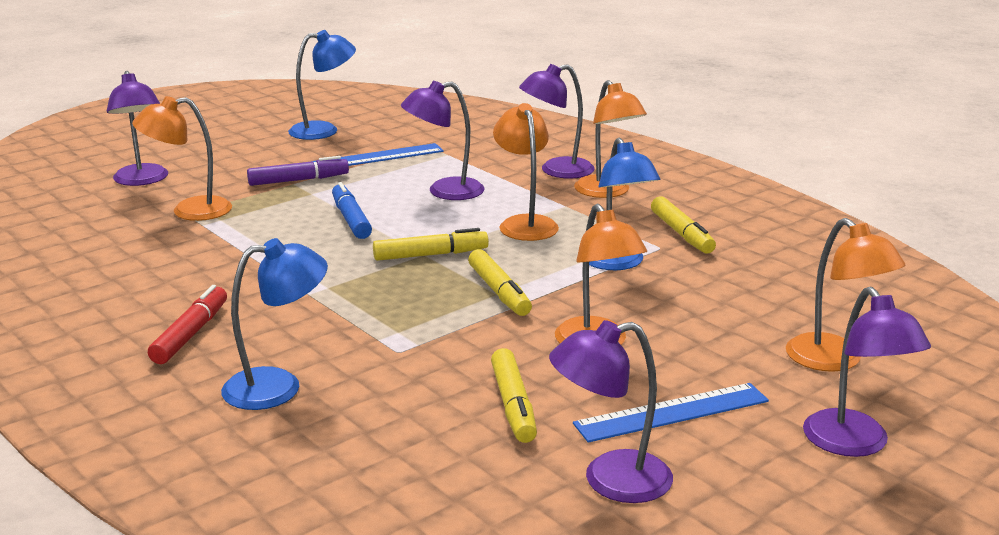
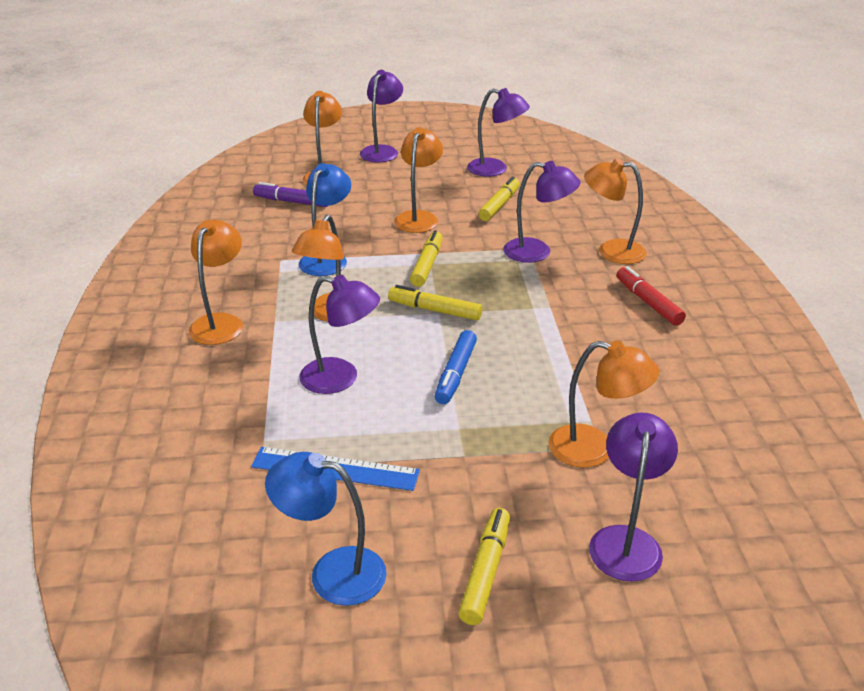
camera: 145 degrees left, 10 degrees up
red marker [148,285,227,364] -> red marker turned 105 degrees clockwise [617,266,686,326]
blue lamp [221,238,328,410] -> orange lamp [584,158,647,264]
purple marker [247,156,349,186] -> purple marker moved to [253,182,328,207]
purple lamp [519,64,594,179] -> purple lamp moved to [503,161,581,263]
blue ruler [573,383,769,443] -> none
yellow marker [651,196,716,253] -> yellow marker moved to [458,508,510,625]

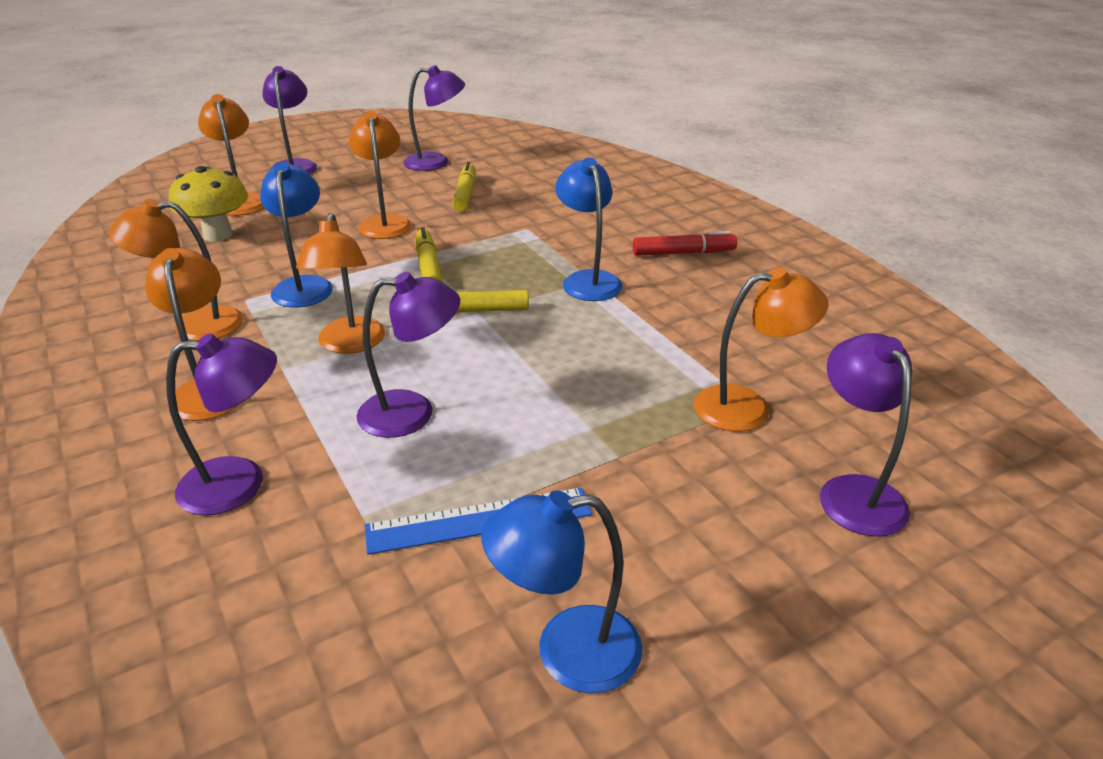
camera: 25 degrees left, 0 degrees up
purple marker [253,182,328,207] -> yellow mushroom [169,166,248,241]
blue marker [435,330,477,404] -> none
yellow marker [458,508,510,625] -> none
purple lamp [503,161,581,263] -> purple lamp moved to [166,333,277,515]
orange lamp [584,158,647,264] -> orange lamp moved to [108,199,243,341]
red marker [617,266,686,326] -> red marker turned 135 degrees clockwise [633,231,737,256]
none -> blue lamp [555,158,622,301]

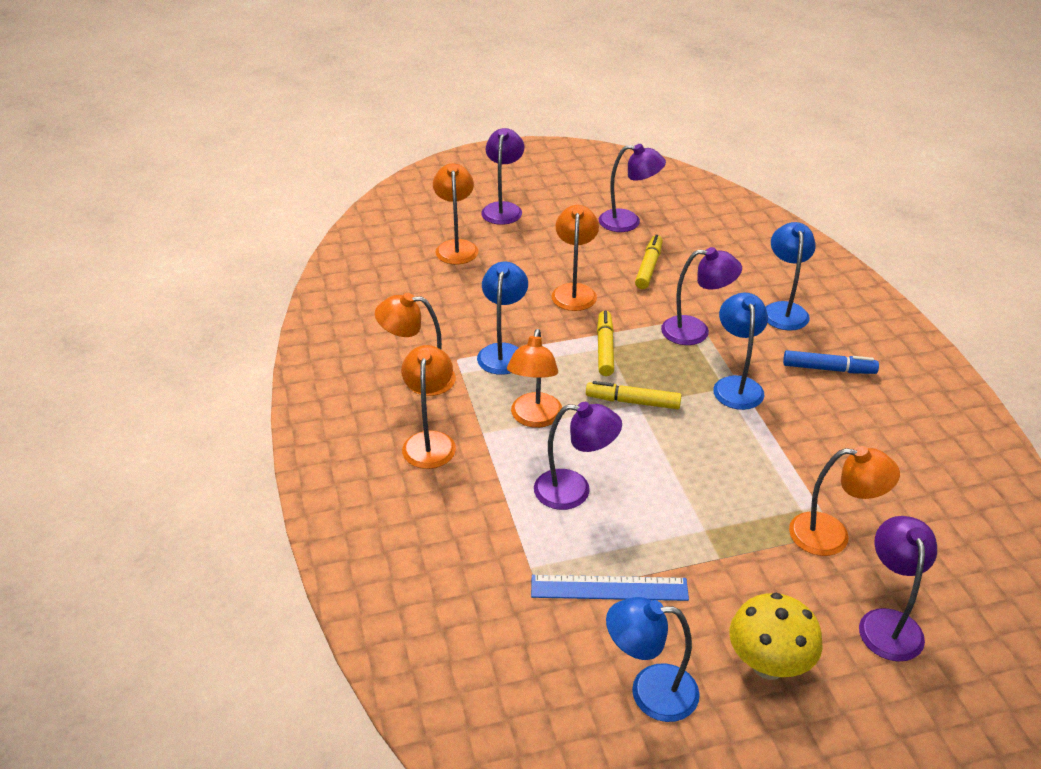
camera: 15 degrees right, 5 degrees up
purple lamp [166,333,277,515] -> purple lamp moved to [661,247,742,345]
yellow mushroom [169,166,248,241] -> yellow mushroom moved to [729,593,823,680]
red marker [633,231,737,256] -> blue marker [783,350,879,374]
none -> blue lamp [766,222,816,331]

